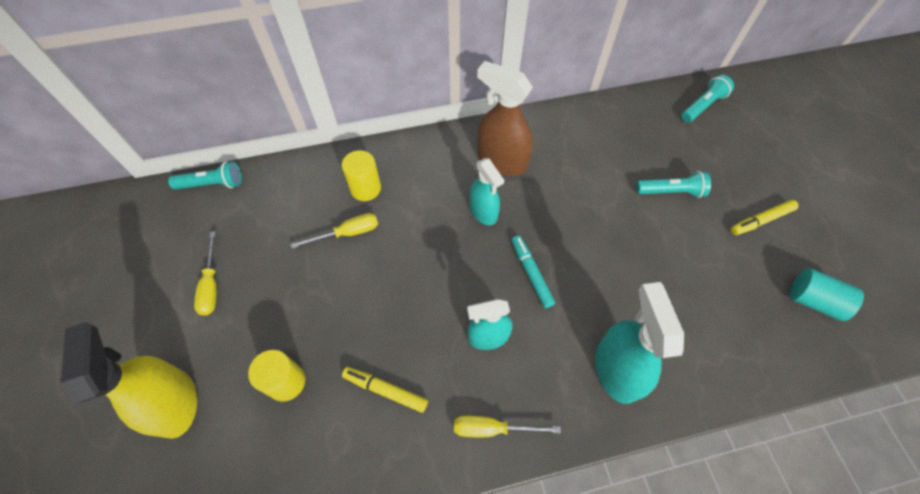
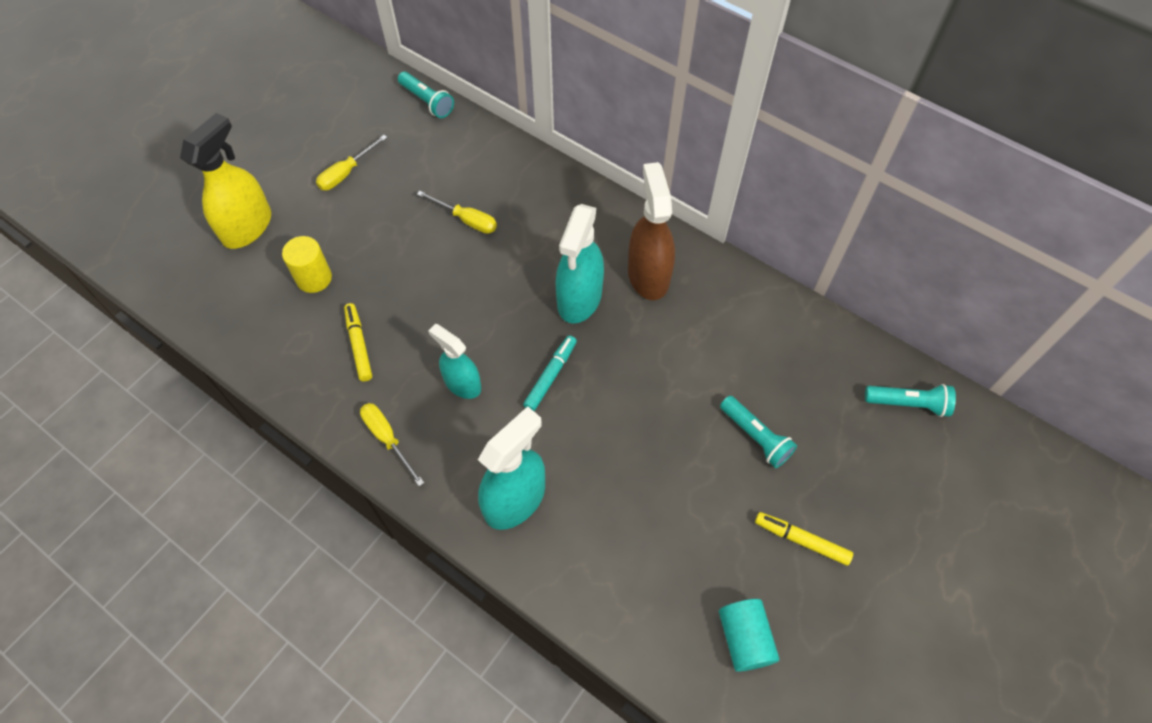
camera: 50 degrees right, 0 degrees up
yellow cylinder [342,150,381,201] -> none
turquoise spray bottle [470,158,504,225] -> turquoise spray bottle [555,204,604,324], size x1.55

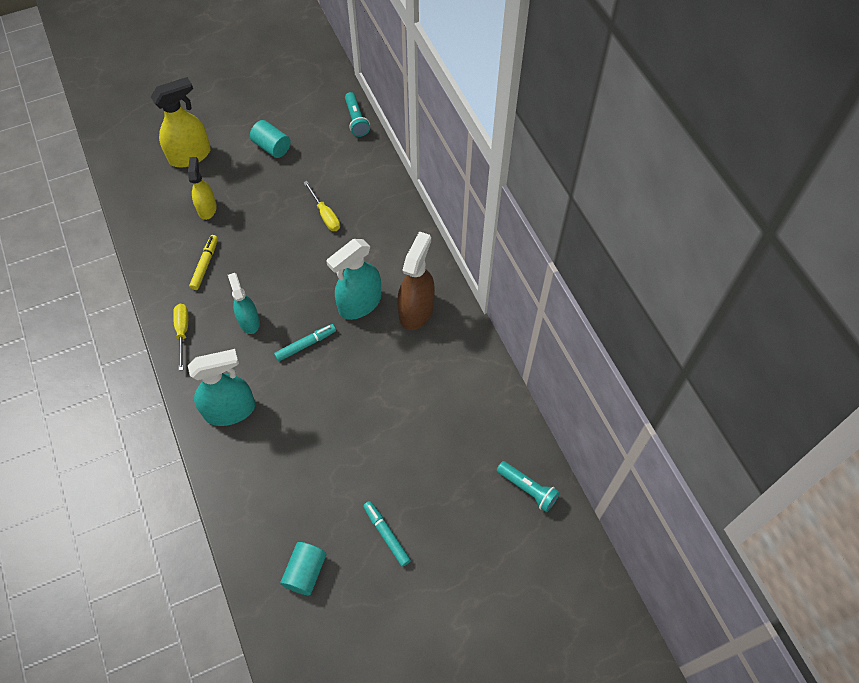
camera: 30 degrees right, 0 degrees up
yellow cylinder [282,236,332,293] -> yellow spray bottle [188,157,217,220]
yellow screwdriver [316,135,387,190] -> turquoise cylinder [250,120,291,158]
turquoise flashlight [720,396,797,468] -> none
yellow marker [755,512,853,566] -> turquoise marker [363,501,411,567]

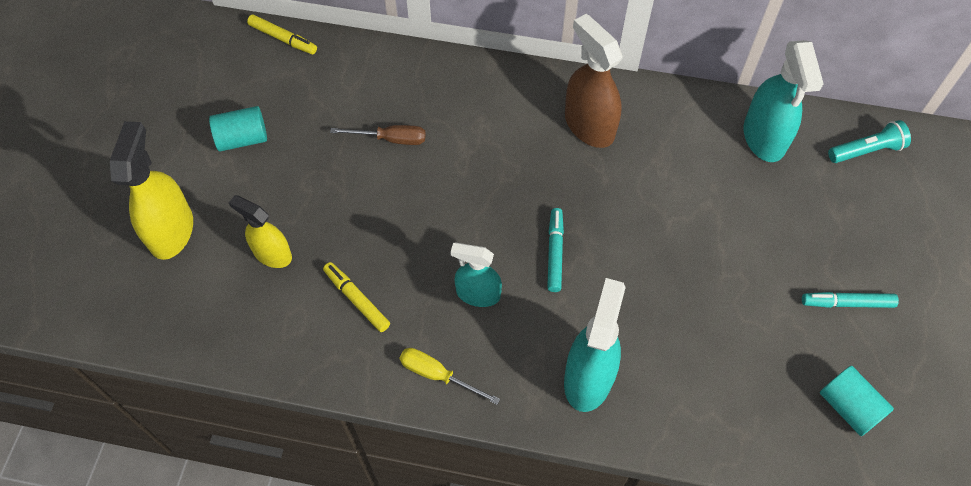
camera: 55 degrees left, 0 degrees up
yellow screwdriver [303,181,340,231] -> brown screwdriver [330,125,426,145]
turquoise spray bottle [326,239,381,320] -> turquoise spray bottle moved to [744,40,824,162]
turquoise flashlight [345,92,370,137] -> yellow marker [247,14,317,54]

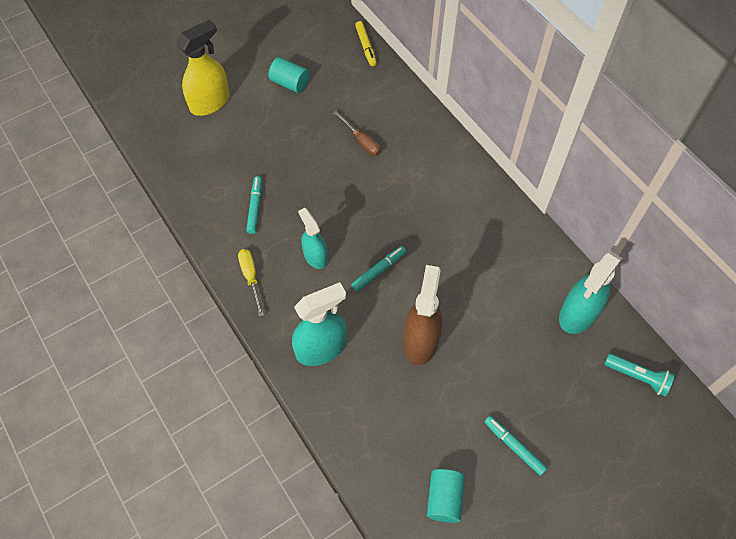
camera: 45 degrees right, 0 degrees up
yellow spray bottle [229,195,292,268] -> none
yellow marker [323,262,390,332] -> turquoise marker [246,176,262,234]
brown spray bottle [565,14,622,148] -> brown spray bottle moved to [403,265,442,365]

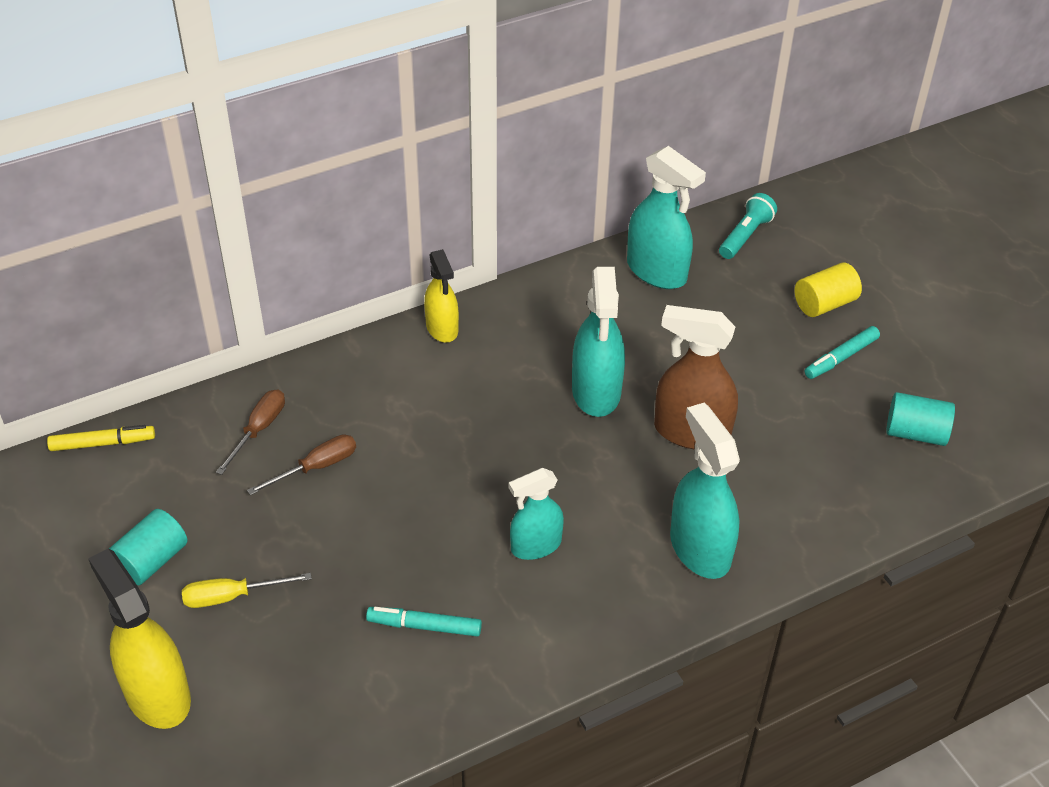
camera: 85 degrees left, 15 degrees down
yellow screwdriver [238,249,264,317] -> yellow screwdriver moved to [182,573,312,608]
turquoise marker [351,246,406,292] -> none
none -> brown screwdriver [216,389,285,475]
none -> yellow spray bottle [424,249,459,343]
none -> turquoise spray bottle [572,267,625,417]
none -> yellow cylinder [795,263,862,317]

